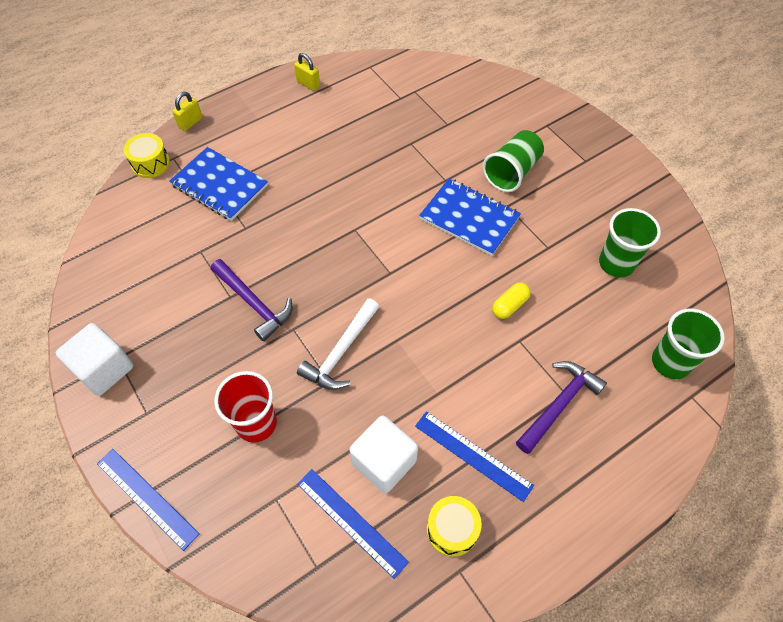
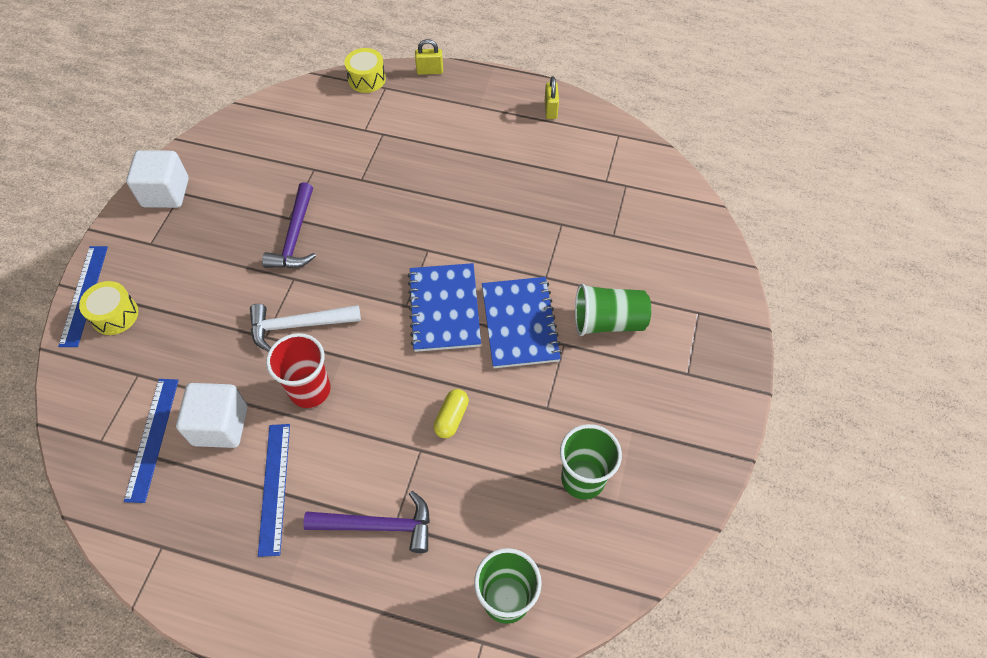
camera: 50 degrees right, 0 degrees up
blue notebook [169,147,268,221] -> blue notebook moved to [408,263,481,352]
red cup [214,371,277,443] -> red cup moved to [266,333,331,408]
yellow drum [427,496,482,557] -> yellow drum moved to [79,281,138,335]
yellow capsule [492,282,531,319] -> yellow capsule turned 75 degrees counterclockwise [434,389,469,438]

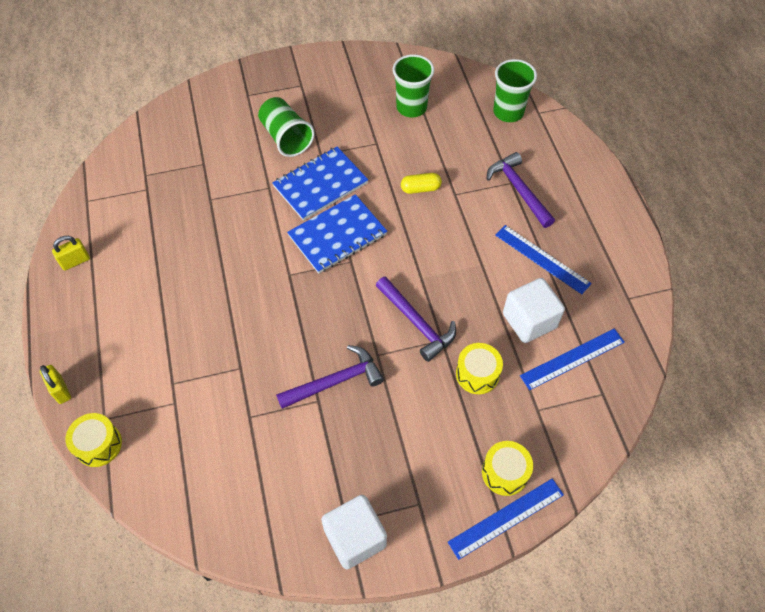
camera: 120 degrees left, 0 degrees up
white hammer [250,304,361,352] -> purple hammer [375,276,456,362]
blue ruler [258,424,290,557] -> blue ruler turned 75 degrees clockwise [495,225,592,294]
red cup [266,333,331,408] -> none
none -> yellow drum [456,343,503,394]

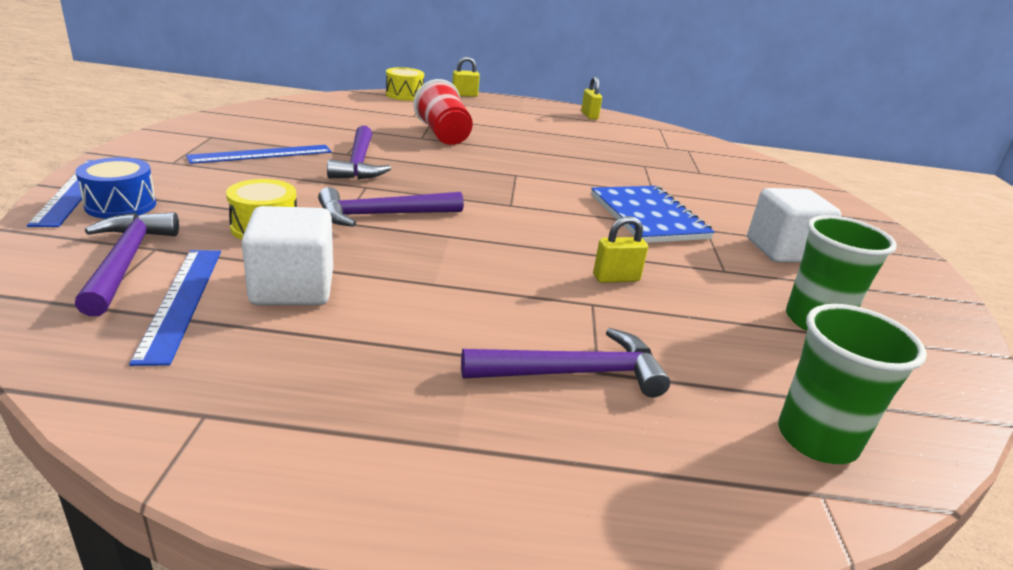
camera: 105 degrees right, 30 degrees down
green cup [258,97,315,157] -> none
blue notebook [287,194,387,274] -> none
white cube [321,495,387,569] -> white cube moved to [747,188,841,263]
yellow capsule [401,173,442,194] -> yellow padlock [593,216,648,283]
yellow drum [482,441,533,496] -> blue drum [76,157,156,219]
blue ruler [495,225,592,294] -> blue ruler moved to [186,145,332,164]
none -> purple hammer [75,212,179,316]
none -> red cup [414,79,473,145]

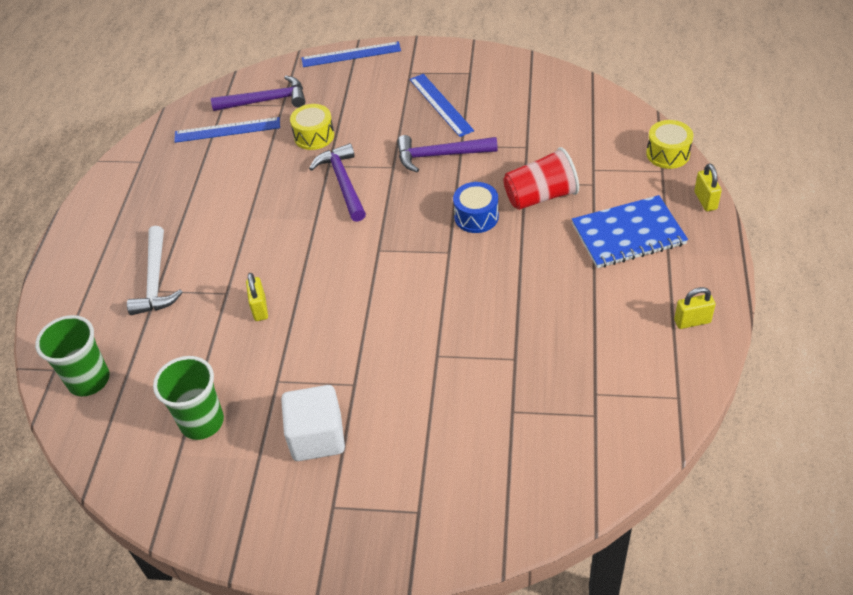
camera: 100 degrees right, 20 degrees up
blue drum [76,157,156,219] -> blue drum moved to [453,182,499,233]
white cube [242,206,333,305] -> none
purple hammer [461,328,670,397] -> white hammer [127,226,183,315]
blue notebook [591,186,715,243] -> blue notebook moved to [572,195,688,268]

